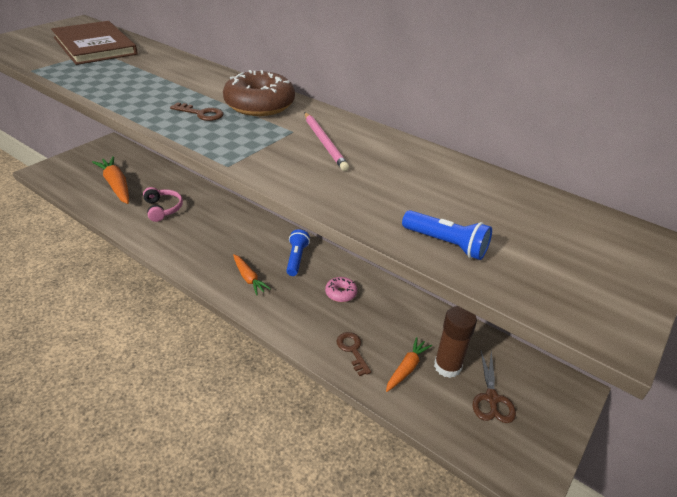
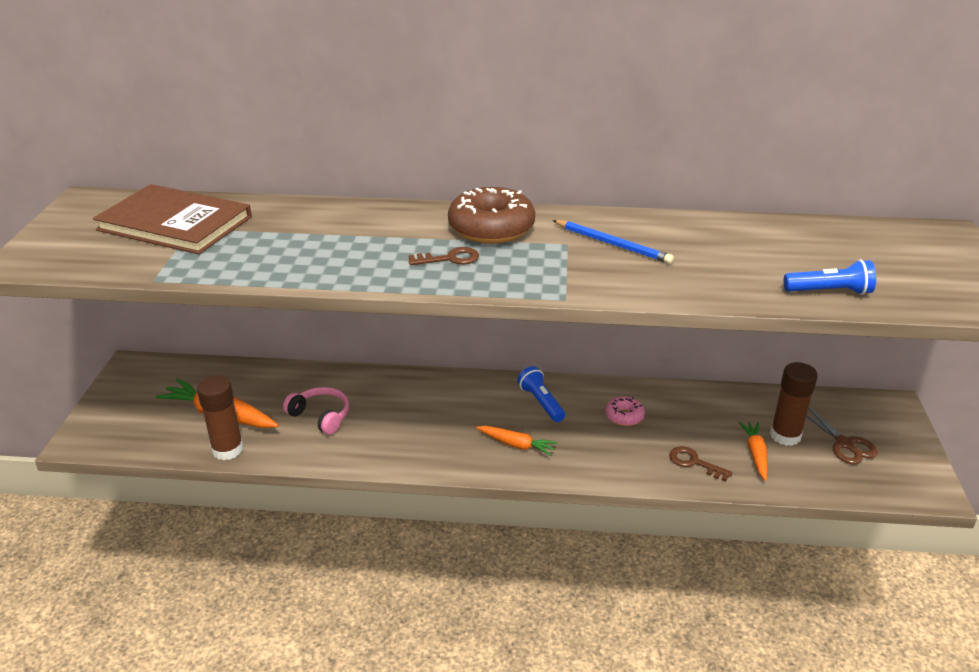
camera: 30 degrees left, 5 degrees down
pink pencil [305,112,349,171] -> blue pencil [553,220,674,264]
none -> brown glue stick [197,376,244,460]

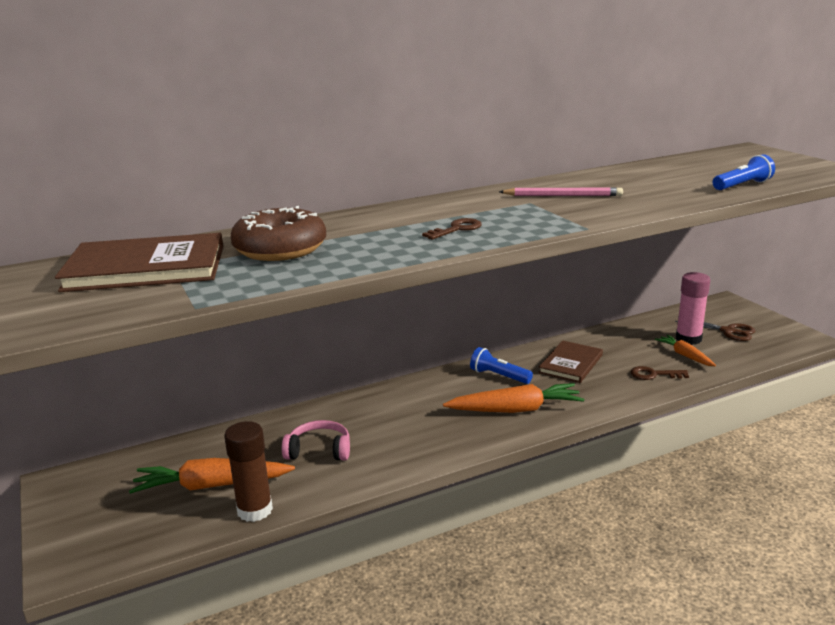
camera: 30 degrees left, 10 degrees down
brown donut [448,187,535,244] -> brown donut moved to [231,206,326,261]
orange carrot [476,426,558,456] -> orange carrot [443,383,584,413], size x1.71
blue pencil [553,220,674,264] -> pink pencil [499,188,623,196]
pink donut [605,396,645,426] -> brown book [538,341,603,383]
brown glue stick [770,362,818,446] -> pink glue stick [676,272,710,345]

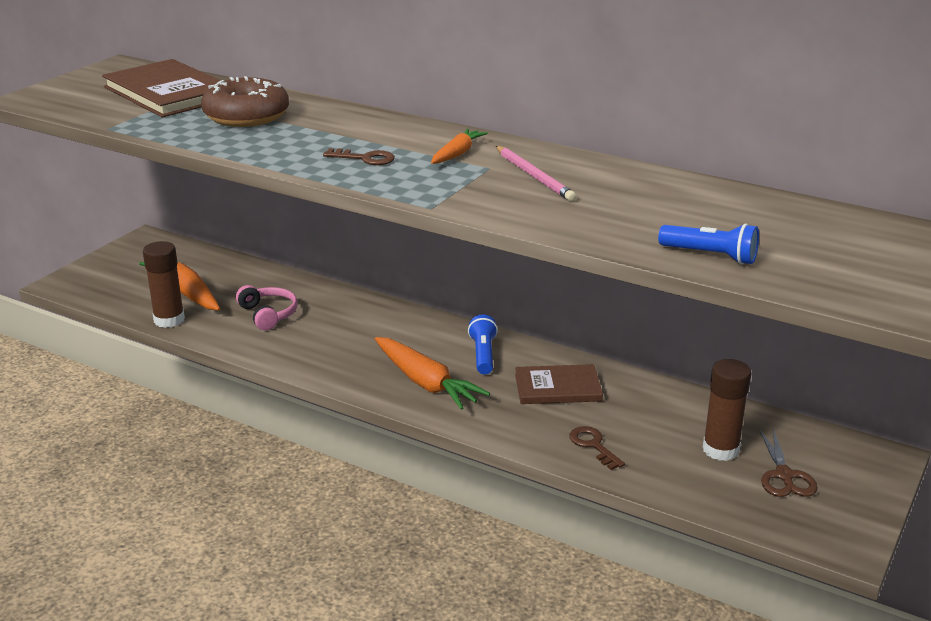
camera: 55 degrees right, 5 degrees up
orange carrot [655,335,716,366] -> orange carrot moved to [431,129,488,164]
pink glue stick [676,272,710,345] -> brown glue stick [703,359,751,461]

